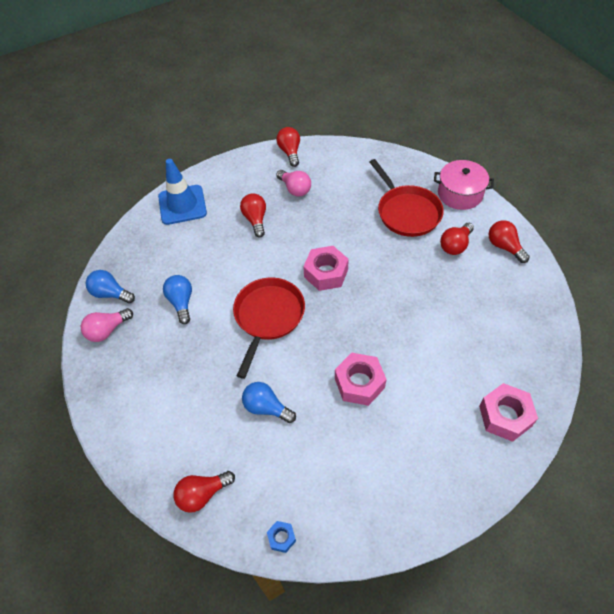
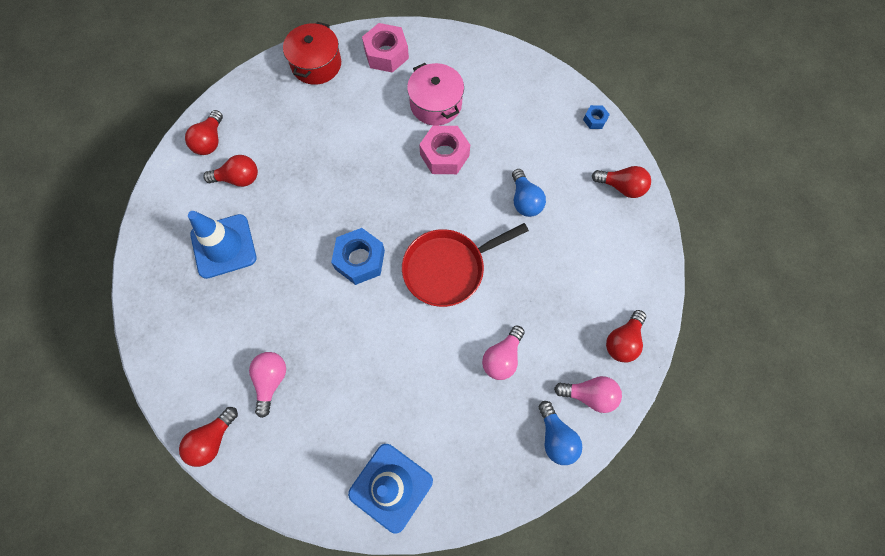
camera: 135 degrees left, 15 degrees up
blue light bulb [163,275,192,324] -> pink light bulb [482,326,525,380]
red light bulb [240,193,266,238] -> red light bulb moved to [606,310,646,362]
pink nut [303,246,349,291] -> blue nut [331,228,385,285]
red pan [370,159,444,237] -> blue traffic cone [188,211,256,279]
pink pot [434,160,494,210] -> pink pot moved to [407,63,464,126]
none -> red pot [283,22,341,85]

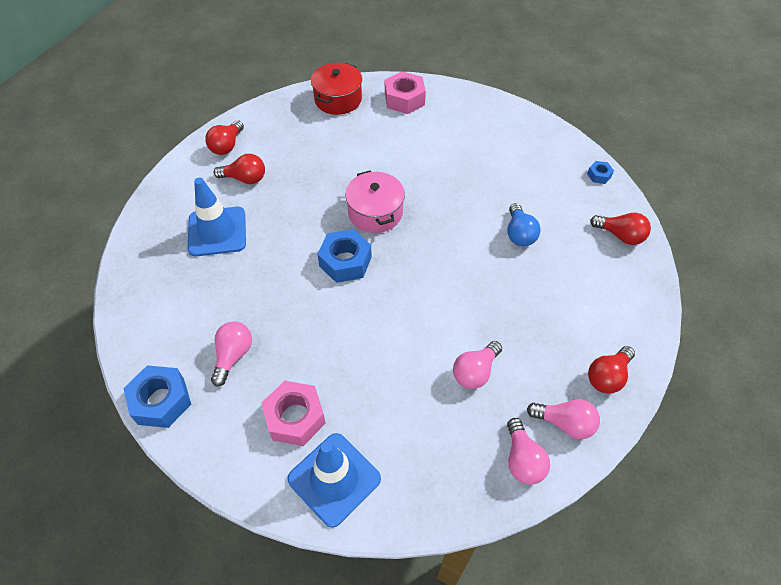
camera: 10 degrees right, 15 degrees down
red light bulb [179,407,238,467] -> blue nut [123,365,191,428]
red pan [402,223,529,307] -> none
pink pot [407,63,464,126] -> pink pot moved to [345,171,405,233]
pink nut [419,126,470,174] -> pink nut moved to [262,381,326,446]
blue light bulb [539,401,582,465] -> pink light bulb [507,418,550,485]

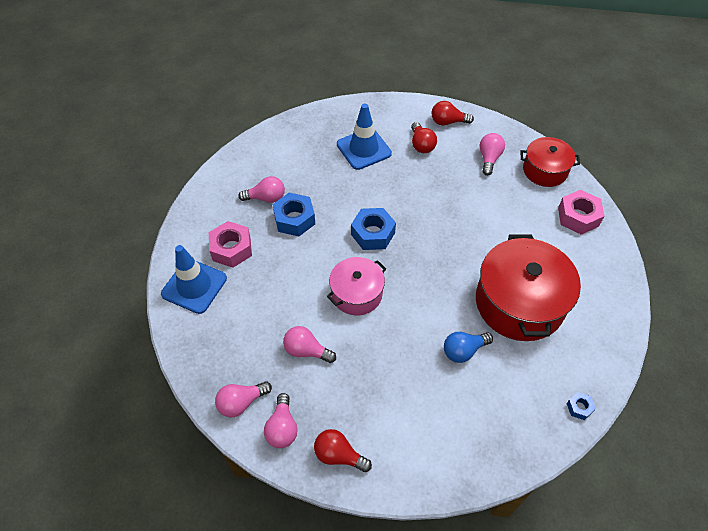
camera: 70 degrees right, 0 degrees up
blue nut [123,365,191,428] -> blue nut moved to [272,192,315,236]
pink pot [345,171,405,233] -> pink pot moved to [327,257,386,315]
red light bulb [590,213,651,245] -> none
none -> red pot [476,234,581,341]
none -> pink light bulb [480,133,505,176]

